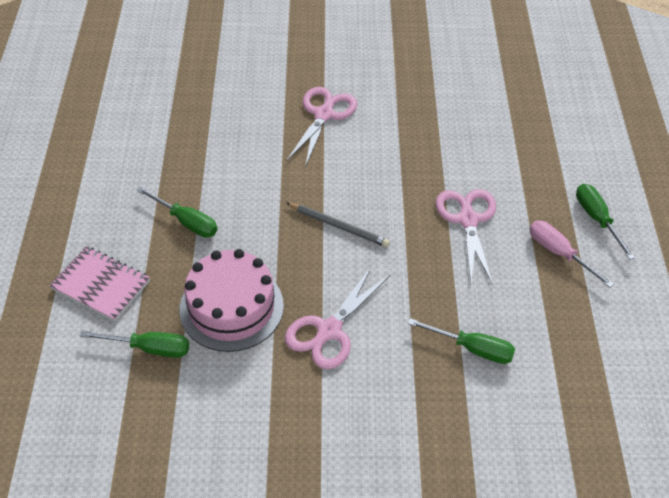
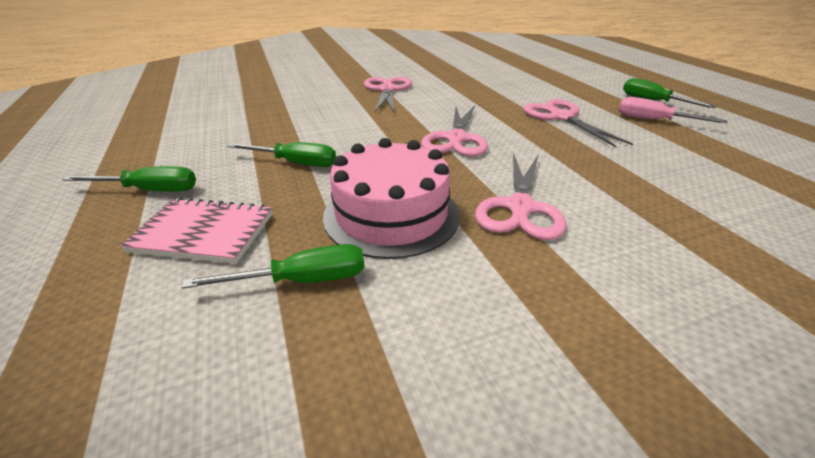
camera: 20 degrees left, 15 degrees down
grey pencil [286,203,390,247] -> pink scissors [421,106,488,157]
green screwdriver [408,318,515,364] -> green screwdriver moved to [62,166,196,192]

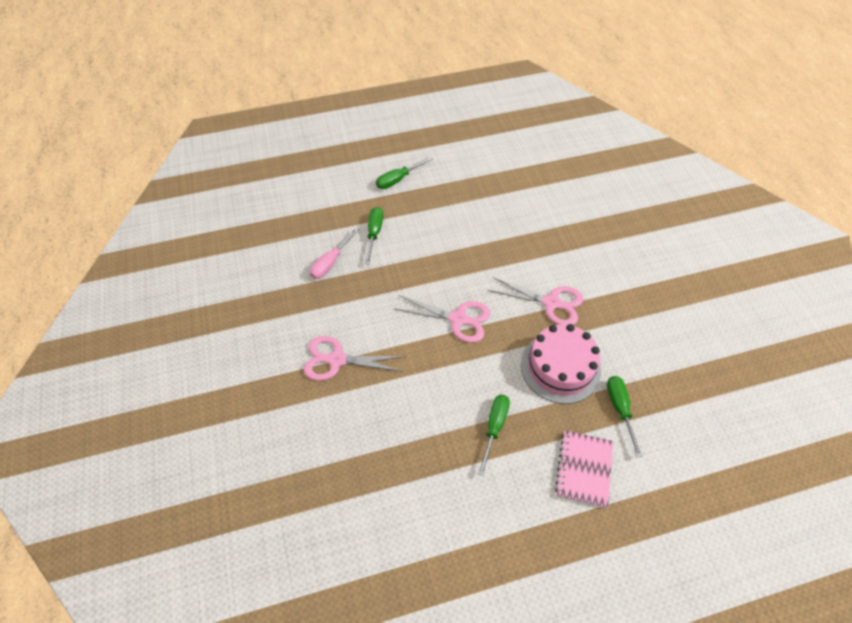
camera: 85 degrees left, 20 degrees up
green screwdriver [62,166,196,192] -> green screwdriver moved to [365,207,383,264]
pink scissors [524,99,633,147] -> none
pink screwdriver [618,97,728,123] -> pink screwdriver moved to [310,228,359,279]

